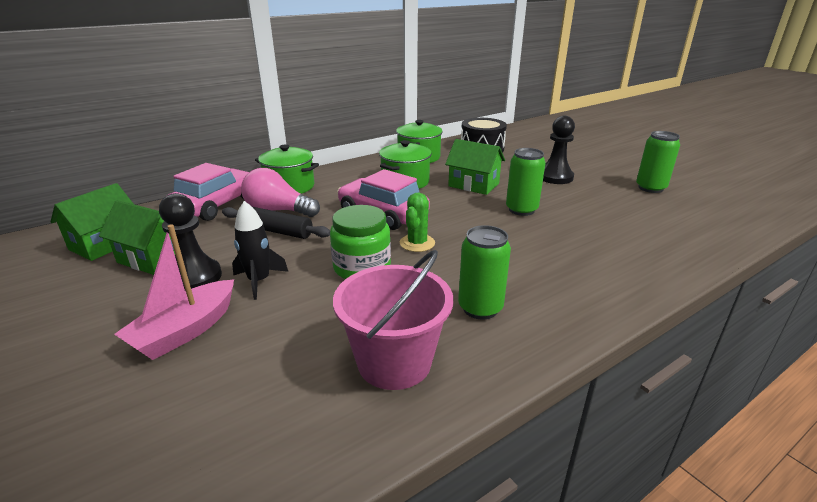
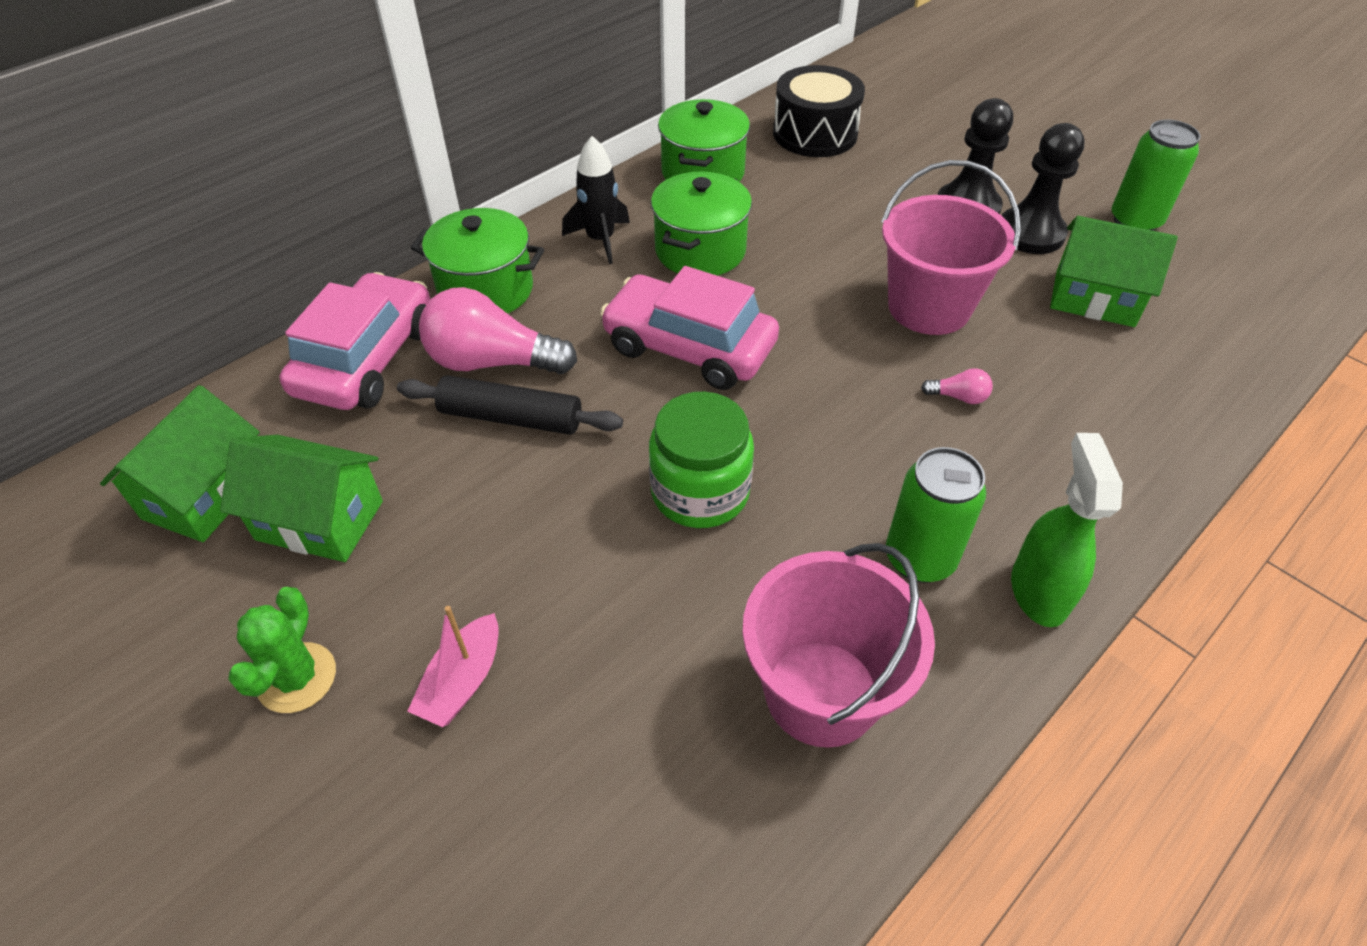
camera: 10 degrees left, 20 degrees up
pink boat [114,224,234,360] -> pink boat [407,606,499,727], size x0.63
black pawn [159,193,222,291] -> black pawn moved to [1002,123,1085,254]
black rocket [232,201,288,300] -> black rocket moved to [562,136,630,264]
green cactus [400,193,435,252] -> green cactus moved to [228,587,336,713]
green house [445,139,505,195] -> green house moved to [1050,216,1178,327]
green can [506,148,546,216] -> pink bucket [881,160,1021,335]
none -> pink light bulb [921,368,993,404]
none -> green spray bottle [1011,433,1123,627]

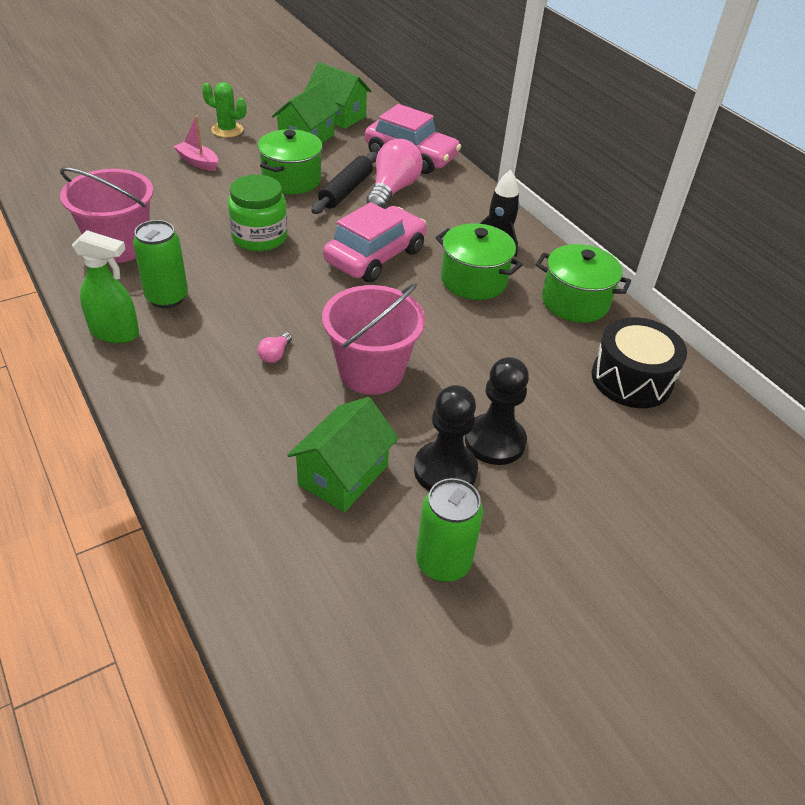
camera: 100 degrees right, 5 degrees down
green pot [411,208,544,314] -> green pot moved to [258,129,323,194]

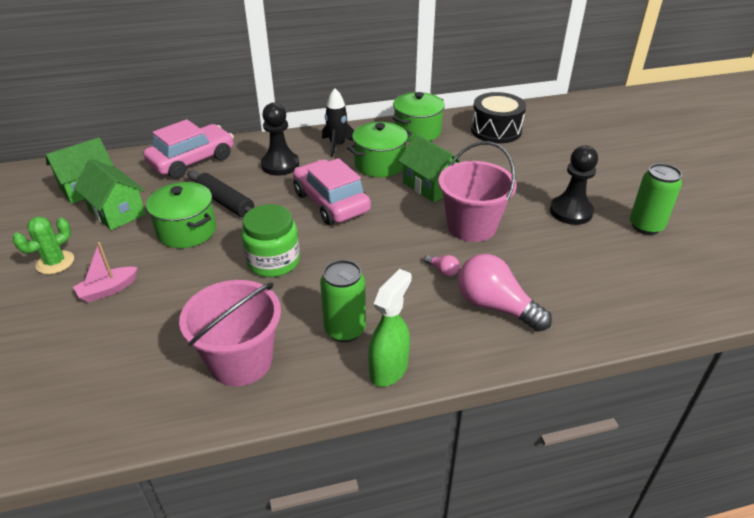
camera: 70 degrees left, 5 degrees down
green house [287,397,399,512] -> green house moved to [398,134,462,203]
pink light bulb [367,139,423,209] -> pink light bulb moved to [458,254,552,332]
black pawn [465,357,529,465] -> black pawn moved to [261,103,299,176]

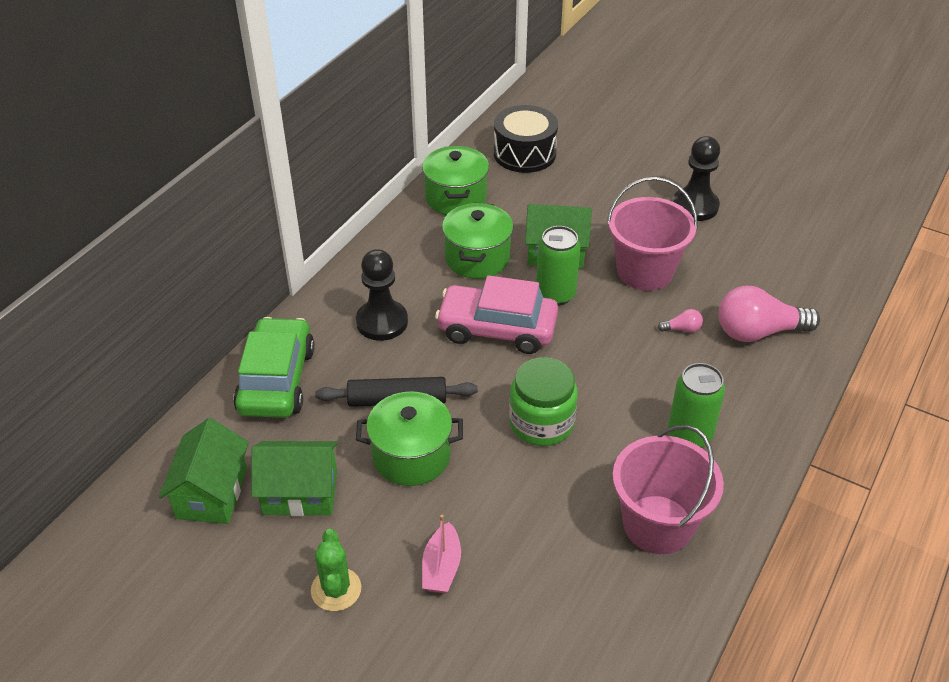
camera: 45 degrees left, 5 degrees up
pink car [143,119,234,179] -> green car [233,317,315,418]
black rocket [322,88,354,157] -> none
green spray bottle [368,269,412,387] -> none
green can [630,163,682,235] -> green can moved to [536,226,581,306]

